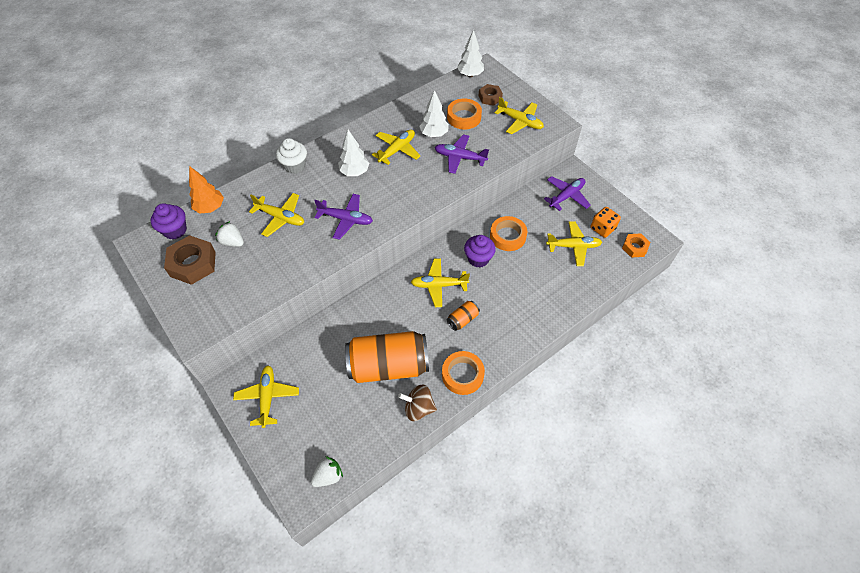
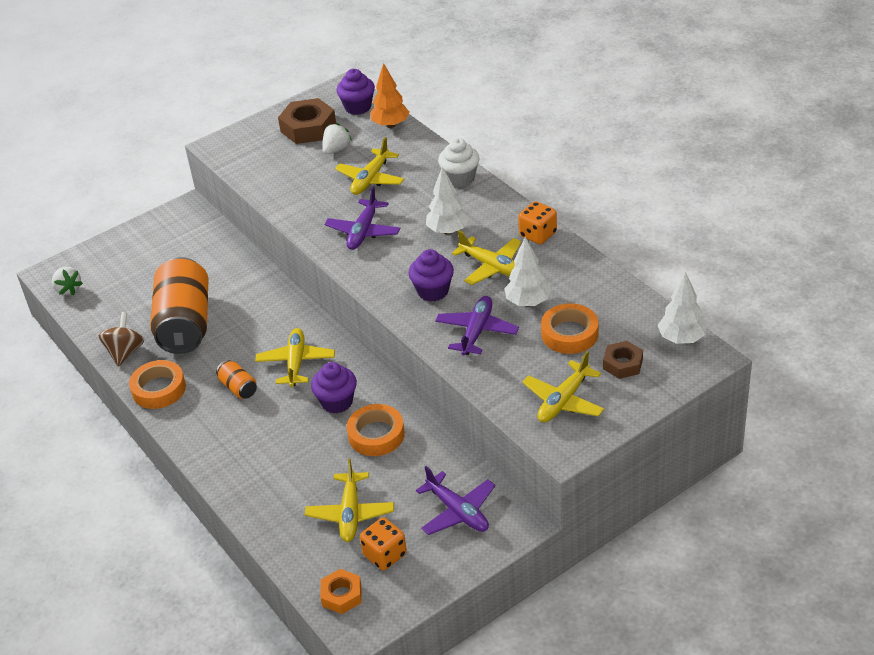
camera: 95 degrees right, 15 degrees down
yellow plane [233,365,299,428] -> none
none -> purple cupcake [408,249,454,301]
none -> orange dice [518,201,557,244]

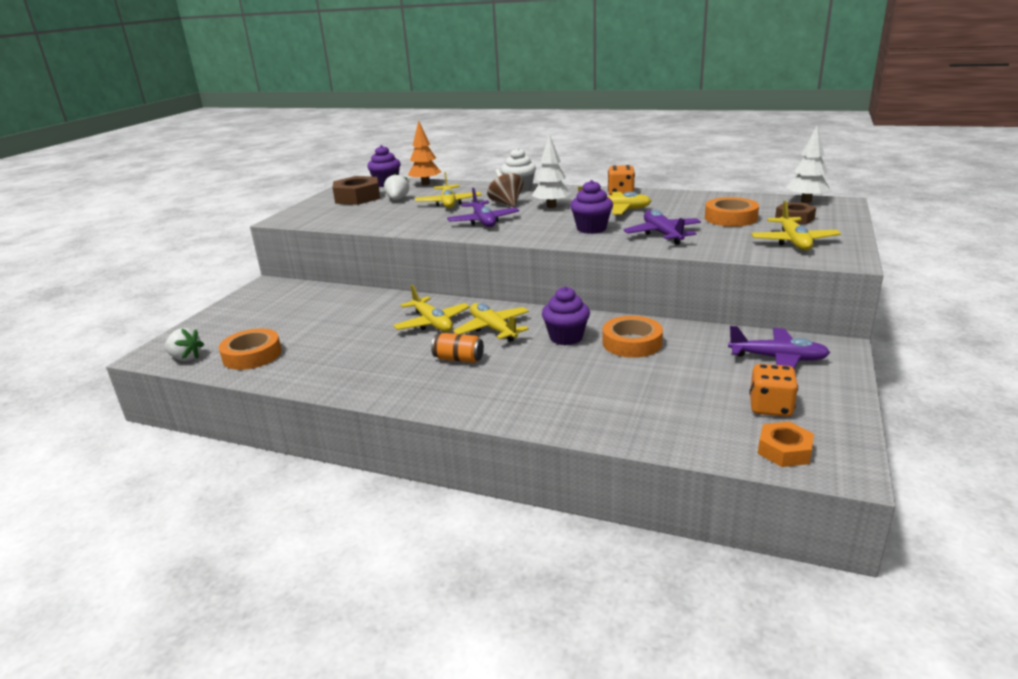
camera: 35 degrees left, 15 degrees down
brown spinning top [99,312,144,367] -> brown spinning top moved to [487,169,524,207]
orange tape [129,360,186,409] -> orange tape moved to [219,328,282,370]
orange can [150,257,209,354] -> none
yellow plane [305,458,394,542] -> yellow plane moved to [393,285,470,332]
white tree [505,237,551,306] -> none

